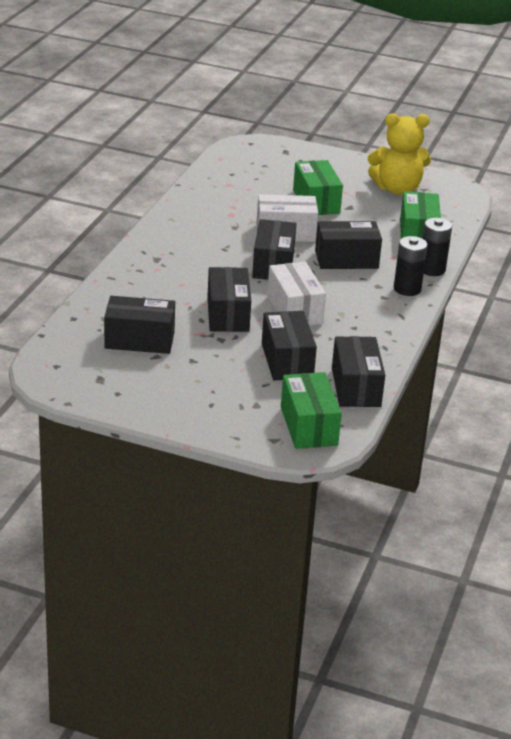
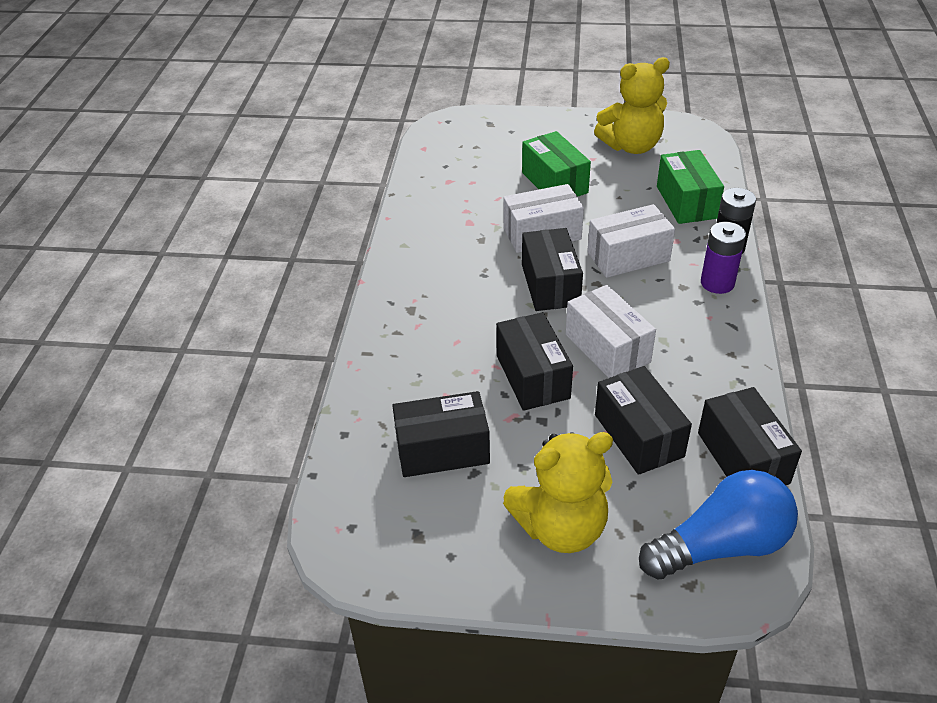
camera: 10 degrees left, 10 degrees up
green box [281,372,342,449] -> blue light bulb [639,470,798,579]
black box [315,221,382,269] -> white box [587,204,675,278]
black battery [394,236,428,296] -> purple battery [701,222,746,294]
none -> yellow teddy bear [503,432,613,553]

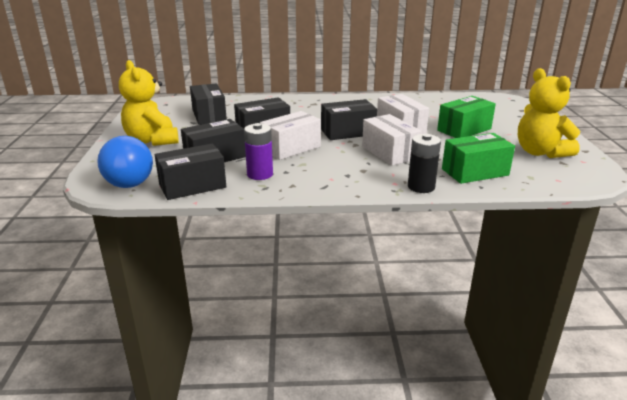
camera: 80 degrees right, 15 degrees down
purple battery [701,222,746,294] -> purple battery moved to [244,123,273,180]

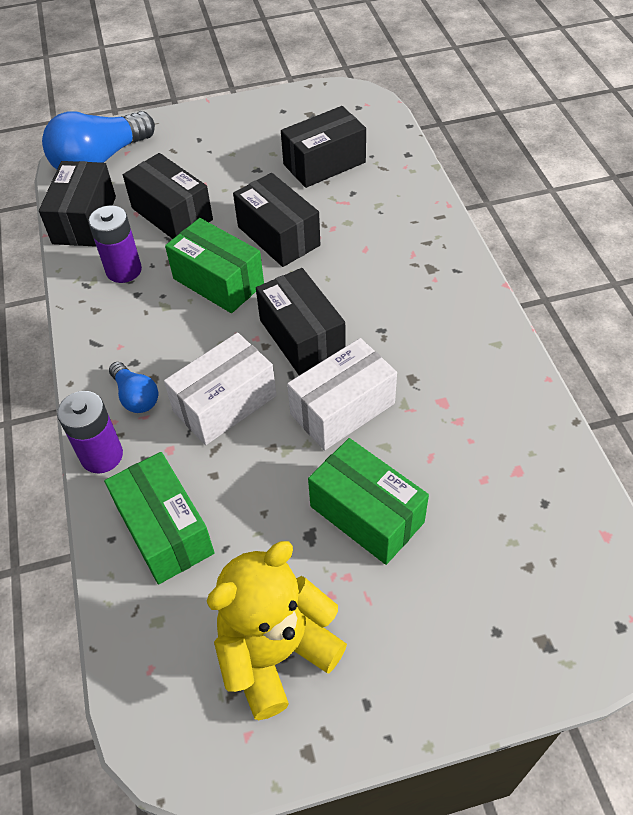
camera: 80 degrees right, 25 degrees up
yellow teddy bear [119,60,179,146] -> none
black box [155,144,226,200] -> black box turned 45 degrees clockwise [39,161,116,247]
white box [260,111,321,160] -> green box [165,218,264,313]
black battery [408,134,441,193] -> purple battery [57,391,123,474]
none -> blue light bulb [109,362,158,413]

